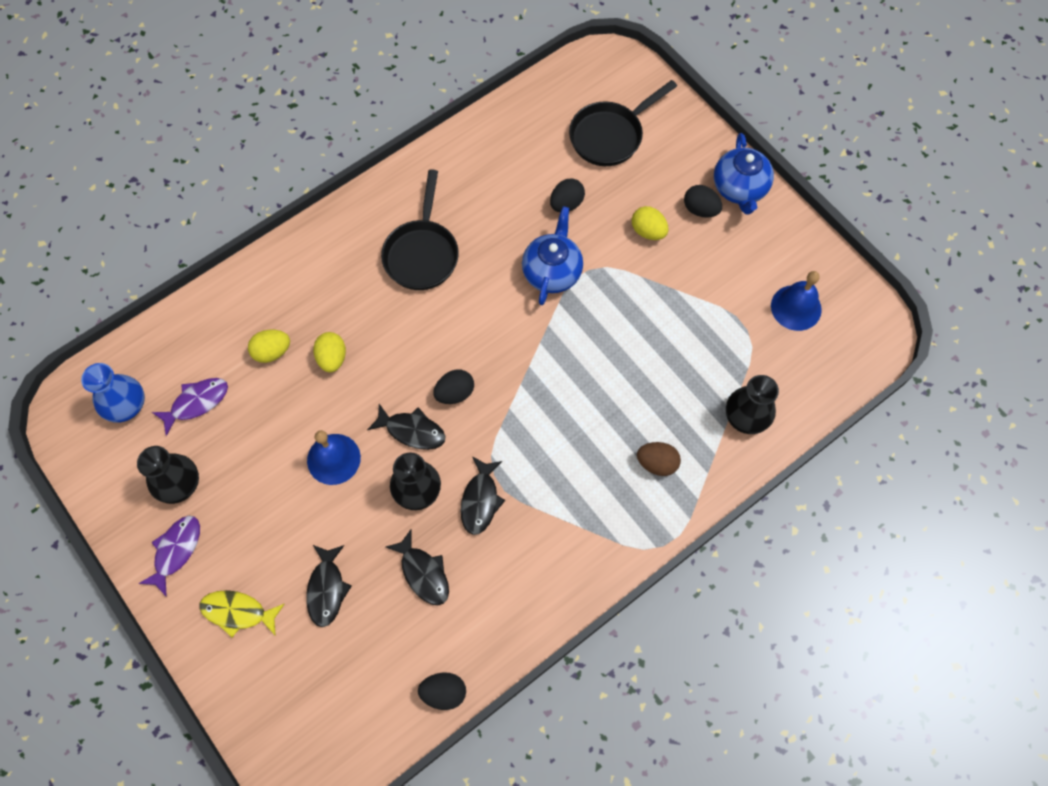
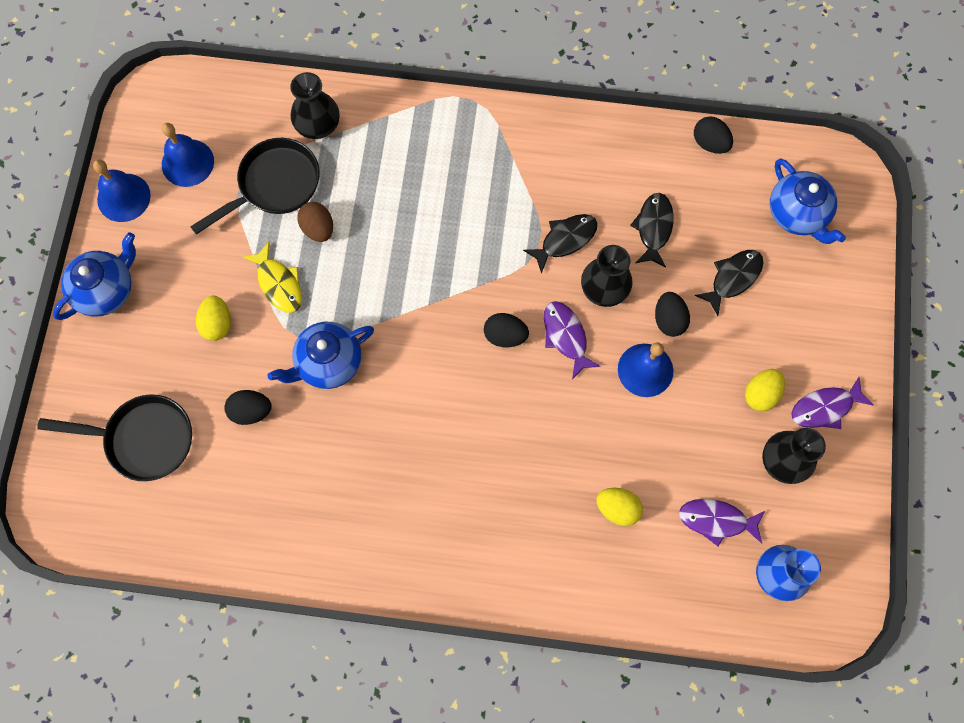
camera: 135 degrees left, 5 degrees up
yellow fish [199,590,284,637] -> yellow fish moved to [243,242,302,313]
yellow egg [313,332,346,372] -> yellow egg moved to [745,369,785,411]
black fish [367,404,446,450] -> purple fish [544,301,601,379]
black pan [381,169,459,290] -> black pan moved to [190,138,320,234]
brown egg [637,442,681,476] -> brown egg moved to [297,202,333,242]
black egg [684,185,722,218] -> black egg moved to [655,292,690,337]
none -> blue bell [93,159,151,222]
none -> blue teapot [770,158,846,244]

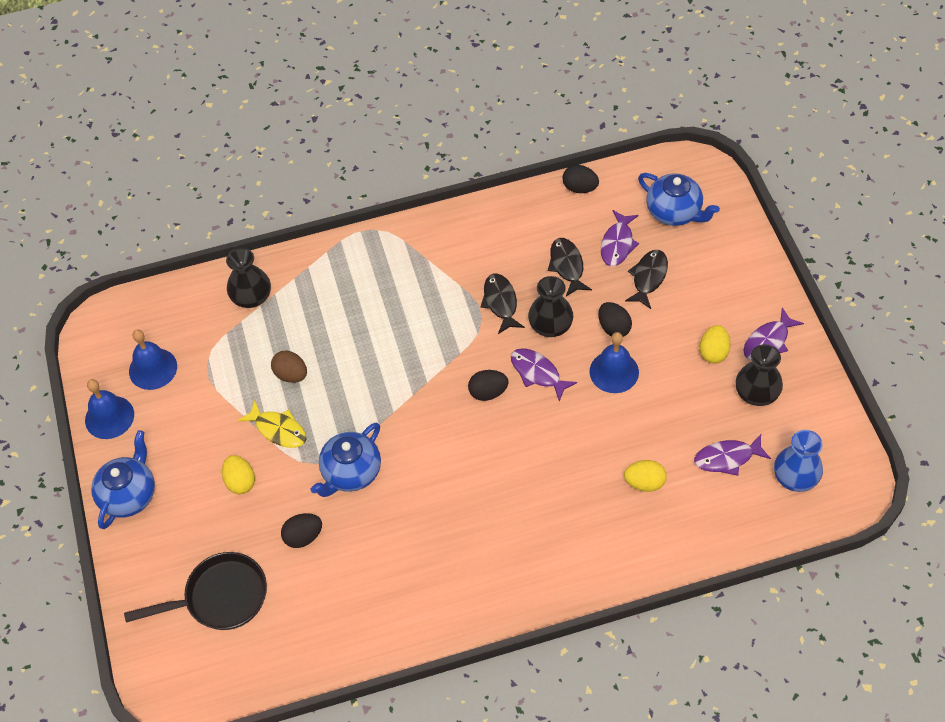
camera: 20 degrees left, 15 degrees down
black pan [190,138,320,234] -> none
black fish [523,214,598,274] -> black fish turned 45 degrees counterclockwise [481,274,525,334]
none -> purple fish [601,210,639,266]

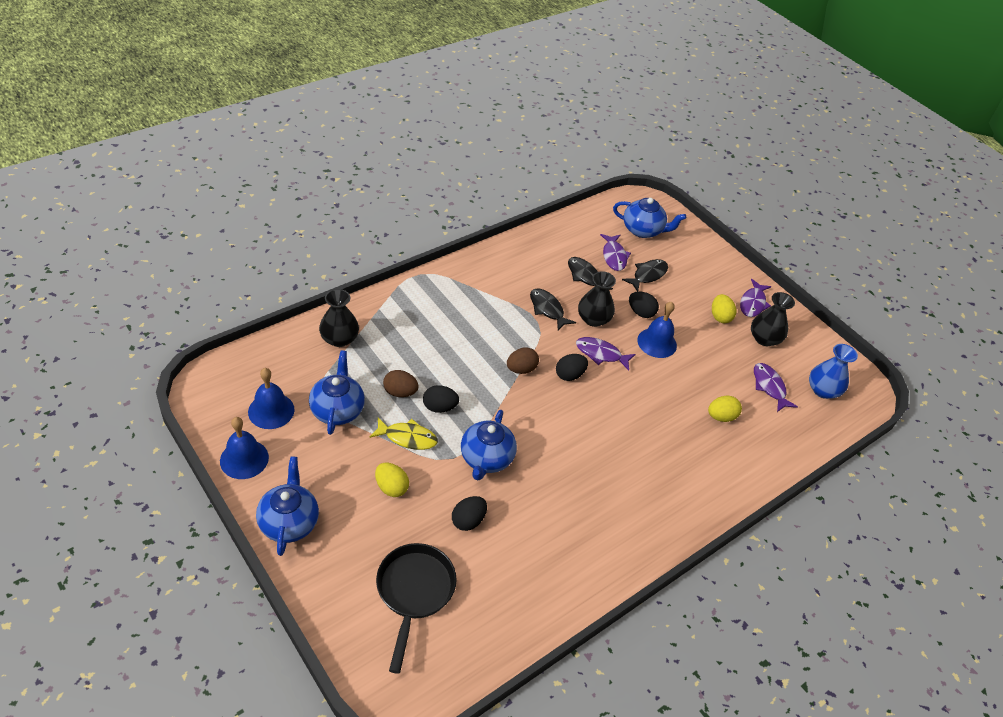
camera: 30 degrees left, 10 degrees down
black pan [124,552,267,630] -> black pan turned 45 degrees counterclockwise [376,543,457,674]
black egg [562,165,599,193] -> black egg moved to [423,385,459,413]
black fish [625,250,668,309] -> black fish turned 45 degrees clockwise [622,259,668,292]
purple fish [694,434,771,476] -> purple fish turned 105 degrees clockwise [754,363,798,412]
none -> blue teapot [309,350,365,435]
none -> brown egg [507,348,539,374]

